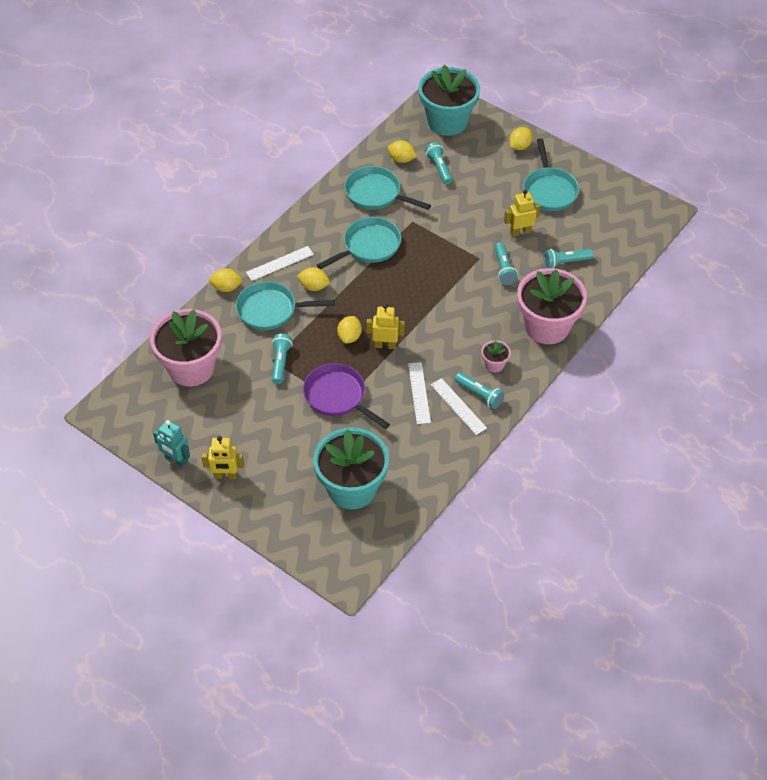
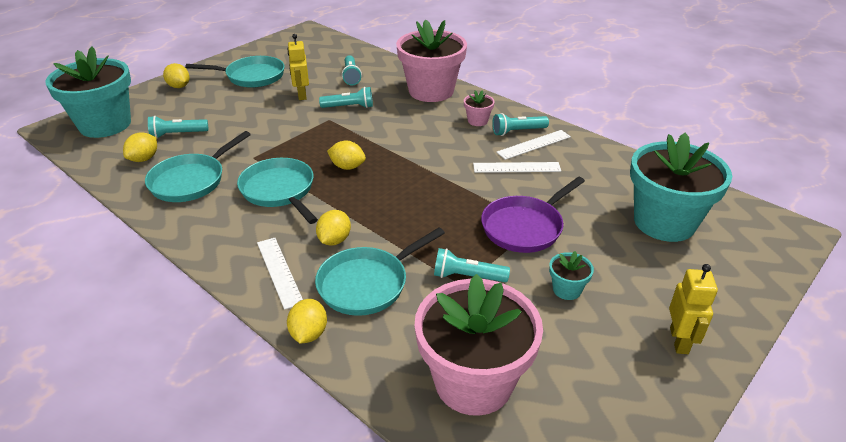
camera: 85 degrees left, 15 degrees down
turquoise robot [153,420,190,467] -> none
turquoise pan [236,281,335,330] -> turquoise pan turned 45 degrees clockwise [315,228,445,316]
yellow lemon [337,316,362,344] -> yellow lemon moved to [327,140,366,170]
yellow robot [366,304,405,349] -> none
turquoise flashlight [455,372,504,409] -> turquoise flashlight turned 150 degrees counterclockwise [492,113,549,136]
none -> turquoise flower pot [549,251,594,300]

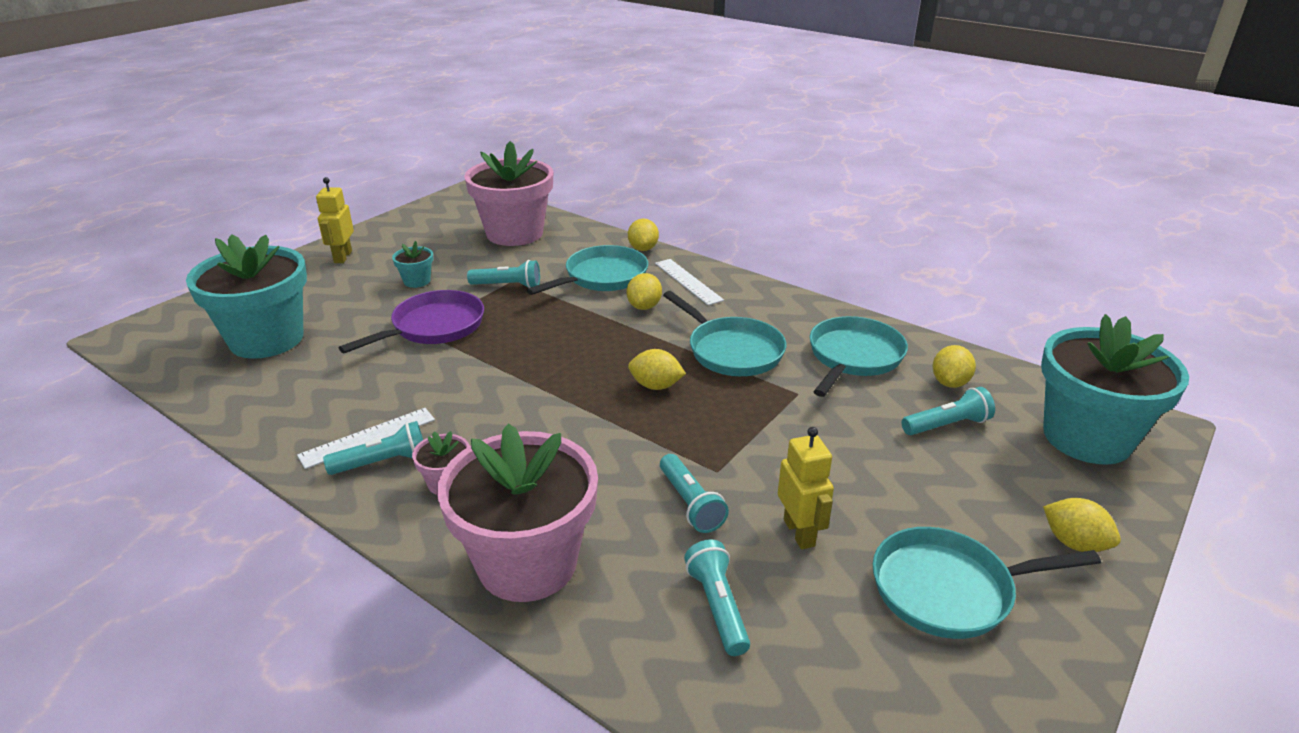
camera: 175 degrees right, 5 degrees down
turquoise flashlight [319,87,373,108] -> turquoise flashlight turned 105 degrees counterclockwise [660,454,729,533]
white ruler [473,162,561,173] -> none

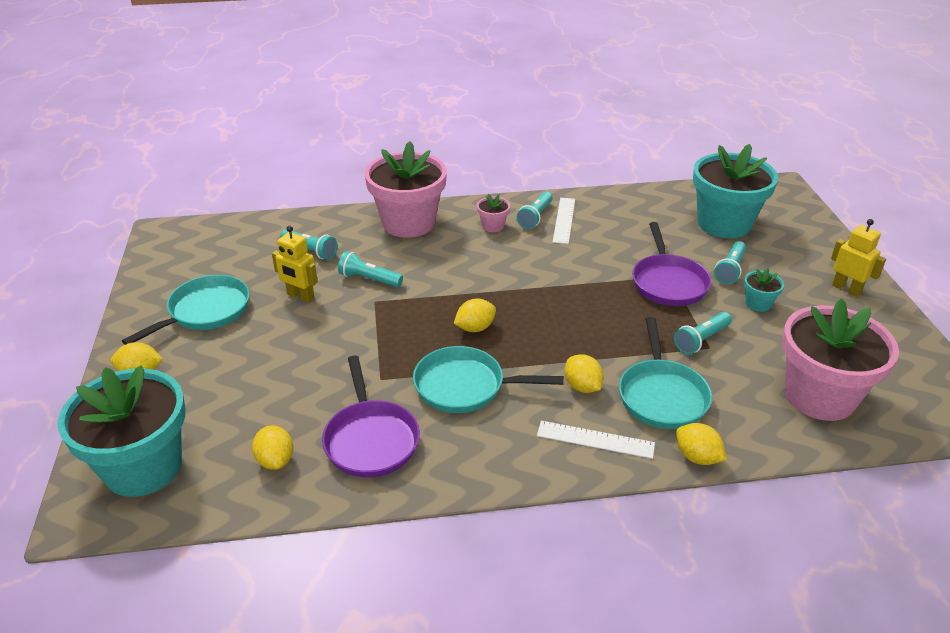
camera: 135 degrees right, 5 degrees up
turquoise pan [810,316,908,397] -> purple pan [322,355,420,478]
turquoise flashlight [902,387,995,435] -> turquoise flashlight moved to [714,241,746,284]

